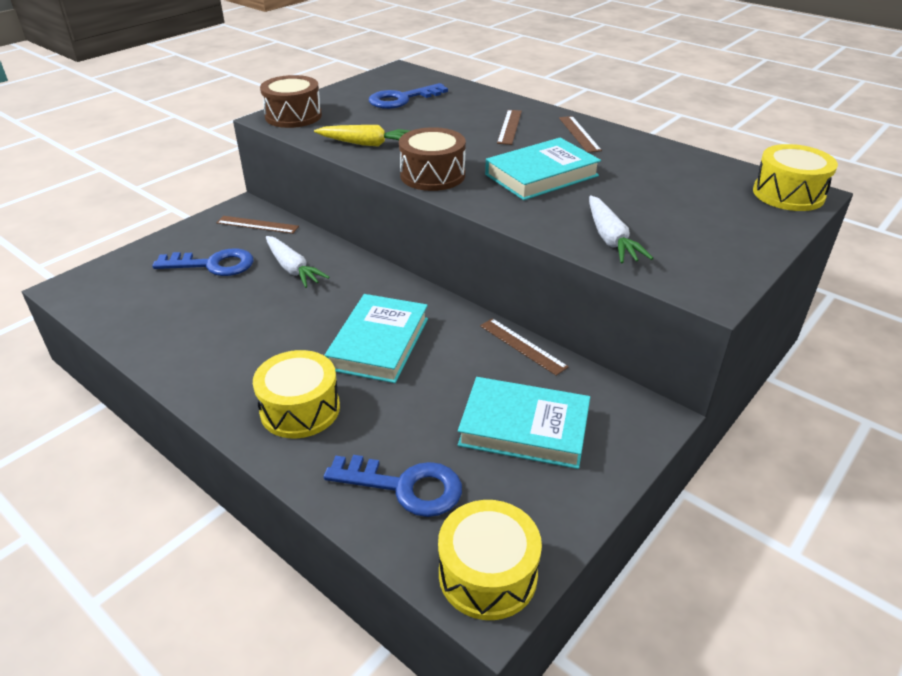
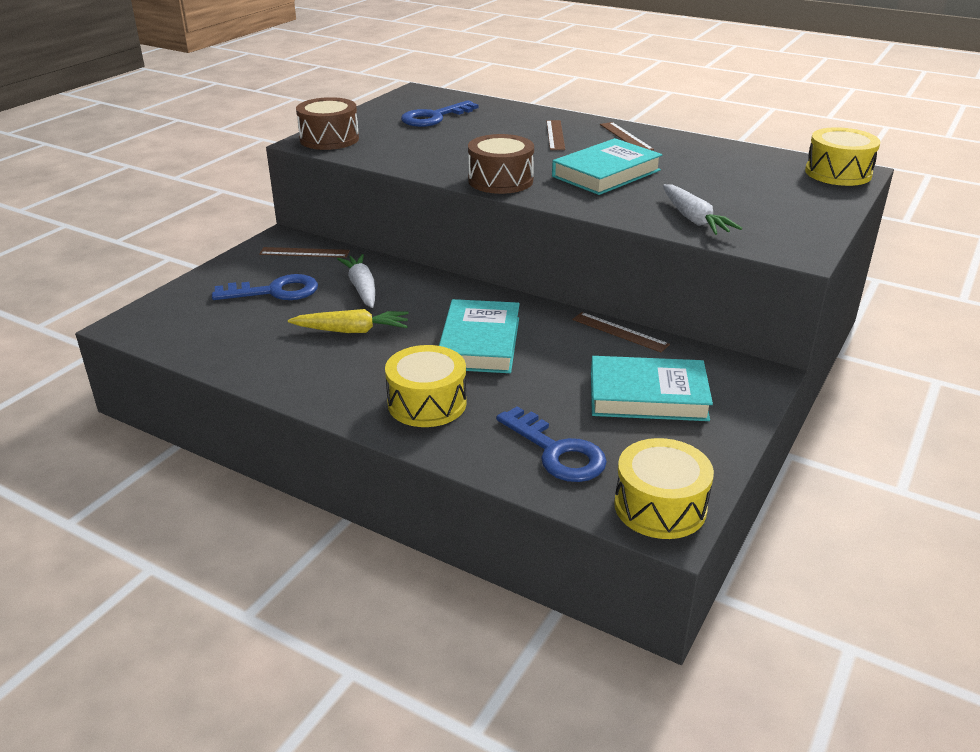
camera: 10 degrees left, 5 degrees down
white carrot [266,236,330,288] -> white carrot turned 150 degrees counterclockwise [337,254,375,308]
yellow carrot [314,125,410,147] -> yellow carrot moved to [288,309,409,333]
blue key [324,455,462,517] -> blue key turned 45 degrees clockwise [496,406,607,482]

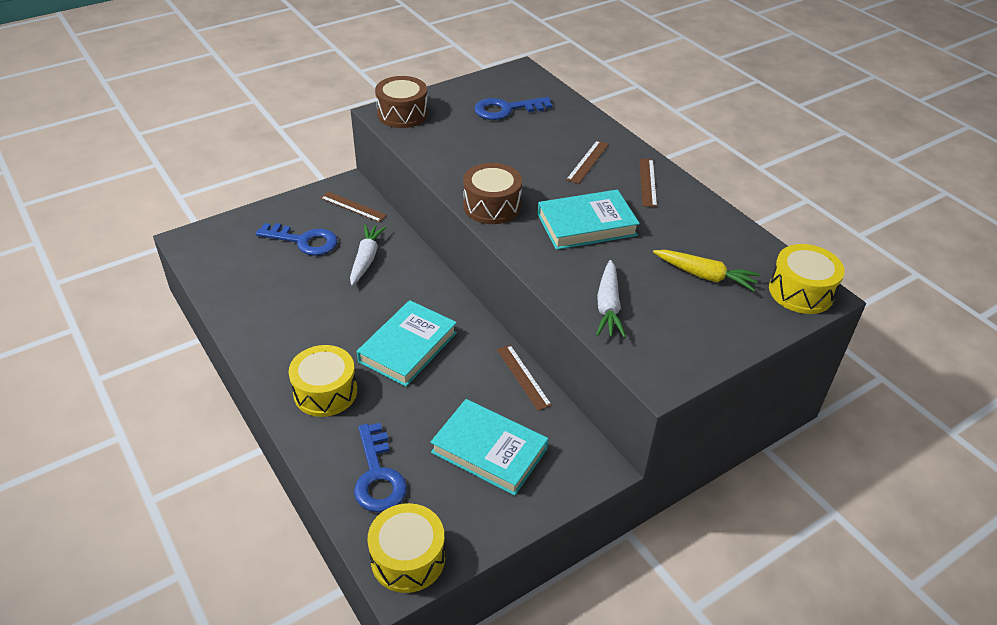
camera: 25 degrees right, 10 degrees up
yellow carrot [288,309,409,333] -> yellow carrot moved to [653,250,760,291]

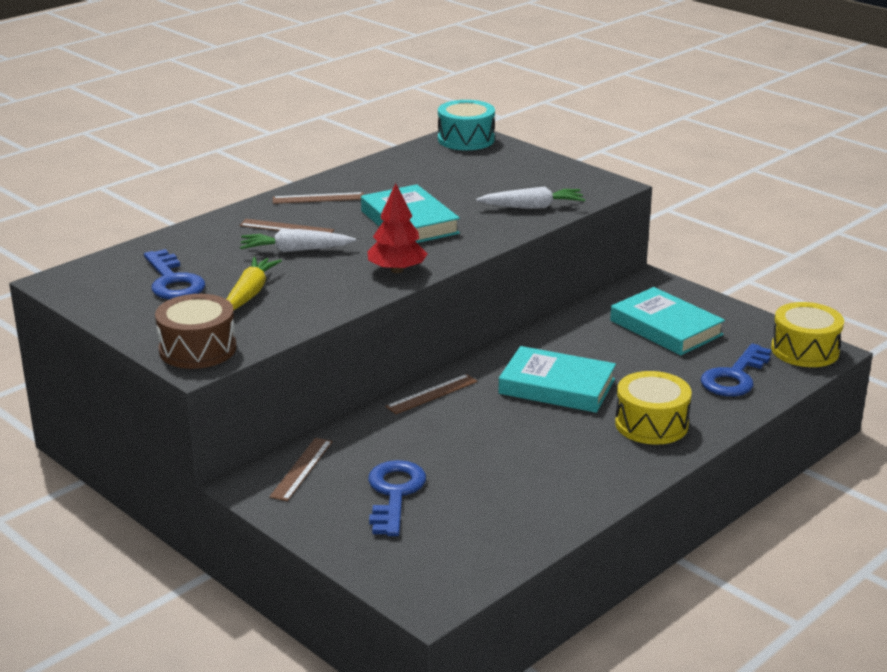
camera: 100 degrees left, 15 degrees down
white carrot [350,224,386,285] -> white carrot moved to [240,229,356,253]
blue key [354,423,407,512] -> blue key turned 150 degrees clockwise [701,343,771,396]
turquoise book [430,399,548,496] -> turquoise book turned 60 degrees counterclockwise [610,287,725,355]
brown drum [463,163,522,224] -> red tree [367,183,428,273]
brown ruler [497,345,552,411] -> brown ruler moved to [385,374,478,414]
yellow carrot [653,250,760,291] -> yellow carrot moved to [227,257,282,310]
yellow drum [769,244,845,314] -> turquoise drum [438,100,495,150]

